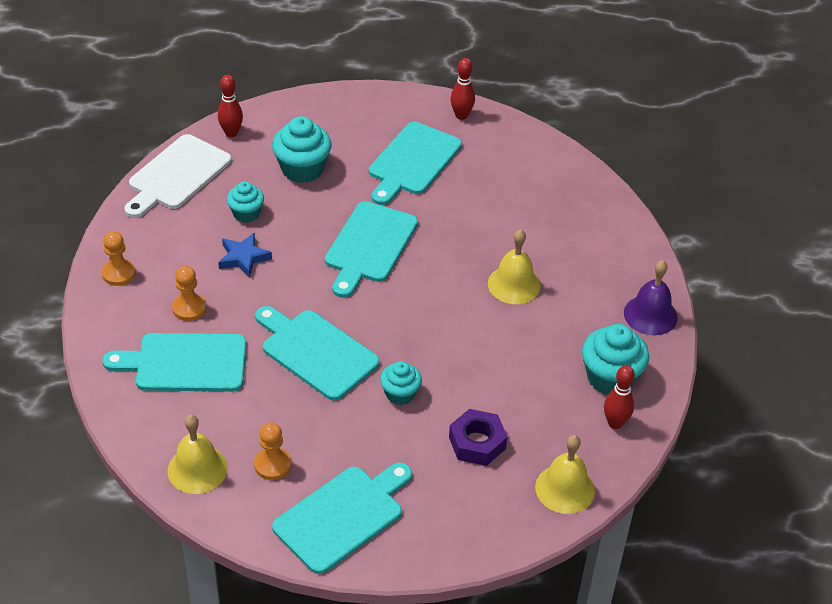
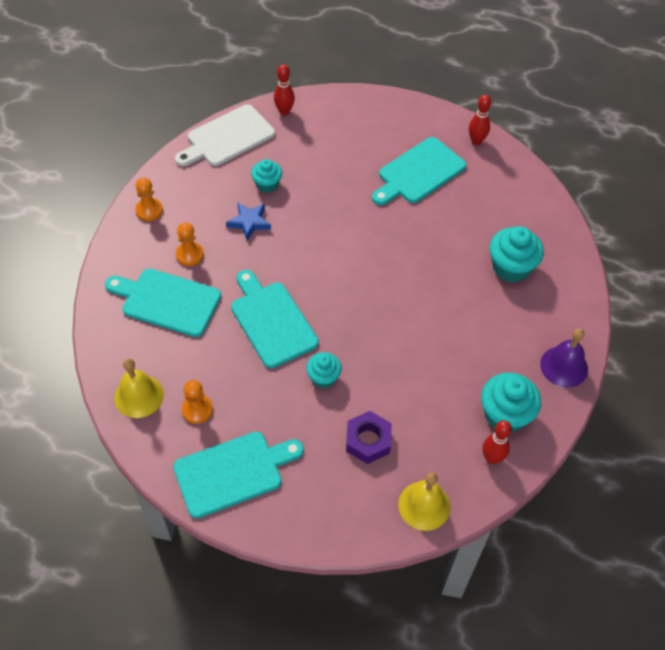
camera: 20 degrees right, 10 degrees up
turquoise cupcake [272,116,331,183] -> turquoise cupcake moved to [490,226,544,282]
turquoise cutting board [325,201,418,298] -> none
yellow bell [488,229,541,304] -> none

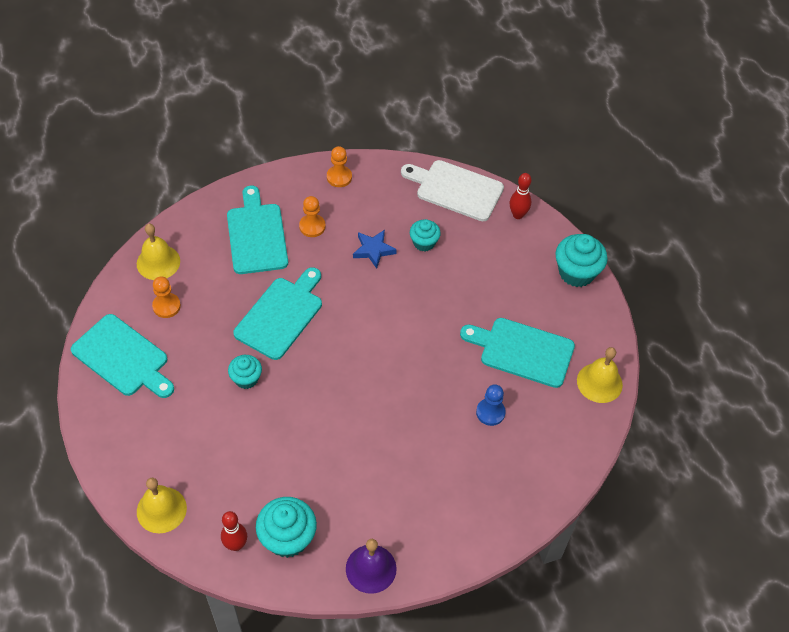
camera: 60 degrees right, 0 degrees up
purple nut [346,411,392,464] -> none
red bowling pin [469,95,491,145] -> yellow bell [577,347,623,403]
turquoise cupcake [490,226,544,282] -> turquoise cupcake moved to [555,234,607,287]
none -> blue pawn [476,384,506,426]

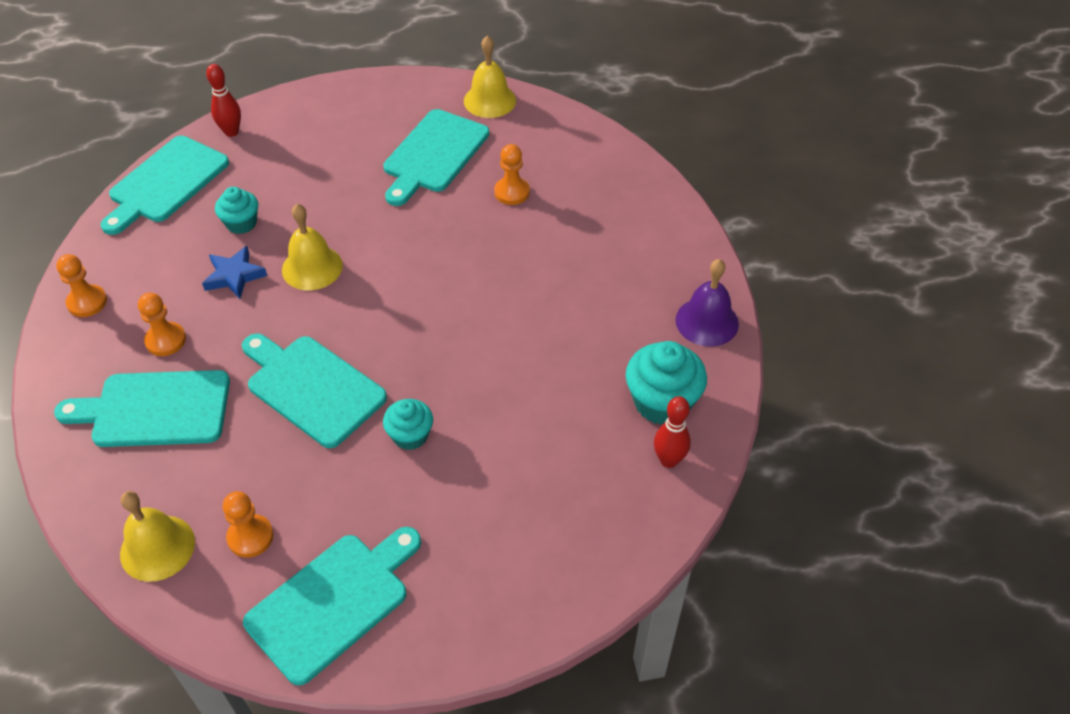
camera: 80 degrees left, 5 degrees down
yellow bell [137,478,187,533] -> yellow bell moved to [282,204,343,290]
white cutting board [401,160,504,221] -> turquoise cutting board [100,136,229,235]
blue pawn [476,384,506,426] -> orange pawn [494,144,530,205]
turquoise cupcake [555,234,607,287] -> none

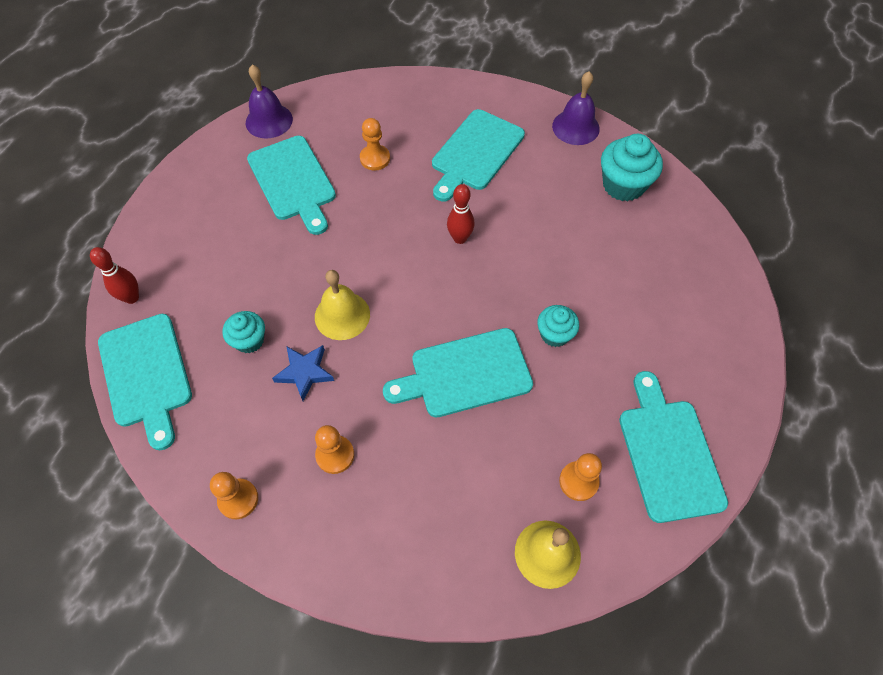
camera: 55 degrees left, 10 degrees up
turquoise cutting board [54,370,230,447] -> turquoise cutting board moved to [432,109,525,202]
yellow bell [464,35,516,118] -> purple bell [246,65,293,139]
red bowling pin [654,396,691,468] -> red bowling pin moved to [447,184,475,244]

